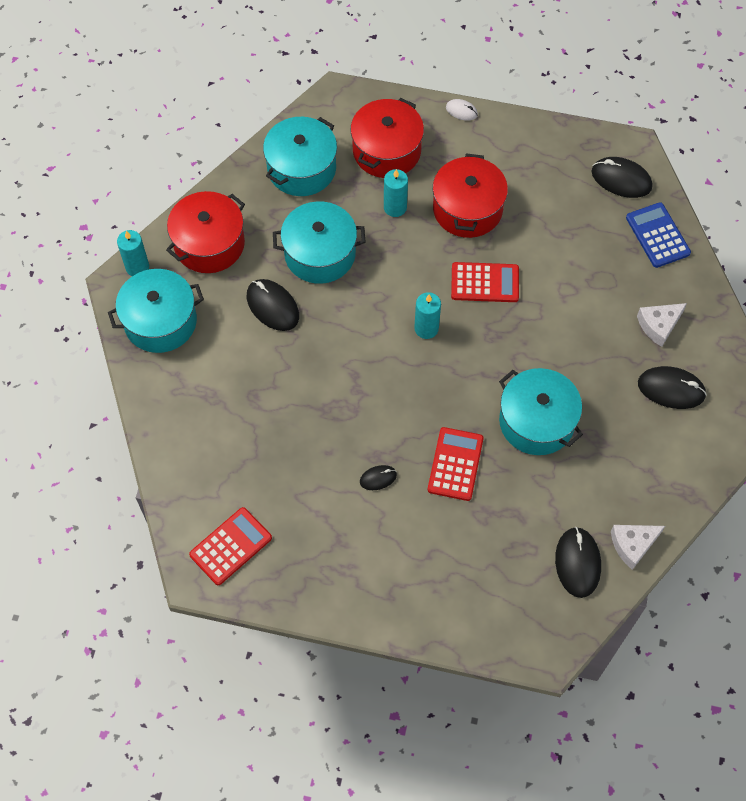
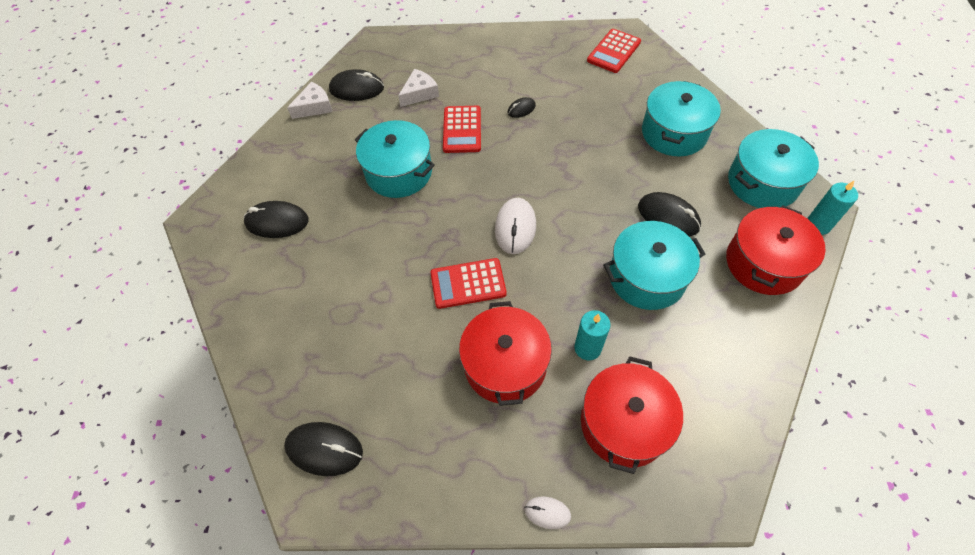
camera: 170 degrees right, 5 degrees down
turquoise pot [263,117,337,196] -> turquoise pot moved to [642,81,721,156]
turquoise candle [414,292,441,339] -> white mouse [495,198,536,254]
black mouse [555,527,601,598] -> black mouse turned 75 degrees counterclockwise [329,69,384,101]
blue calculator [626,202,691,268] -> none
white cheese [637,303,687,347] -> white cheese moved to [398,69,439,107]

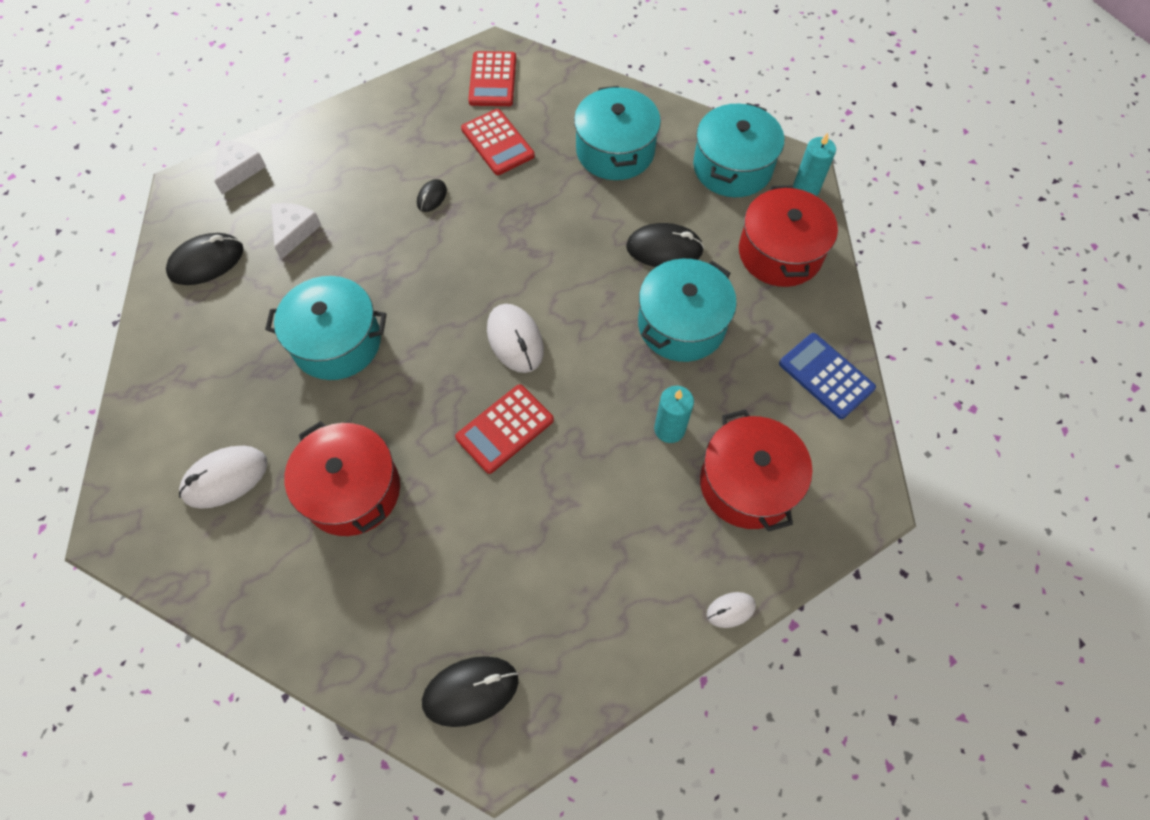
camera: 35 degrees left, 5 degrees up
black mouse [244,201,309,238] -> white mouse [179,446,268,509]
white cheese [287,82,332,119] -> white cheese moved to [214,141,266,195]
red calculator [443,106,481,153] -> red calculator moved to [461,109,535,175]
red pot [459,301,552,406] -> red pot moved to [284,421,400,536]
none -> blue calculator [779,333,876,419]

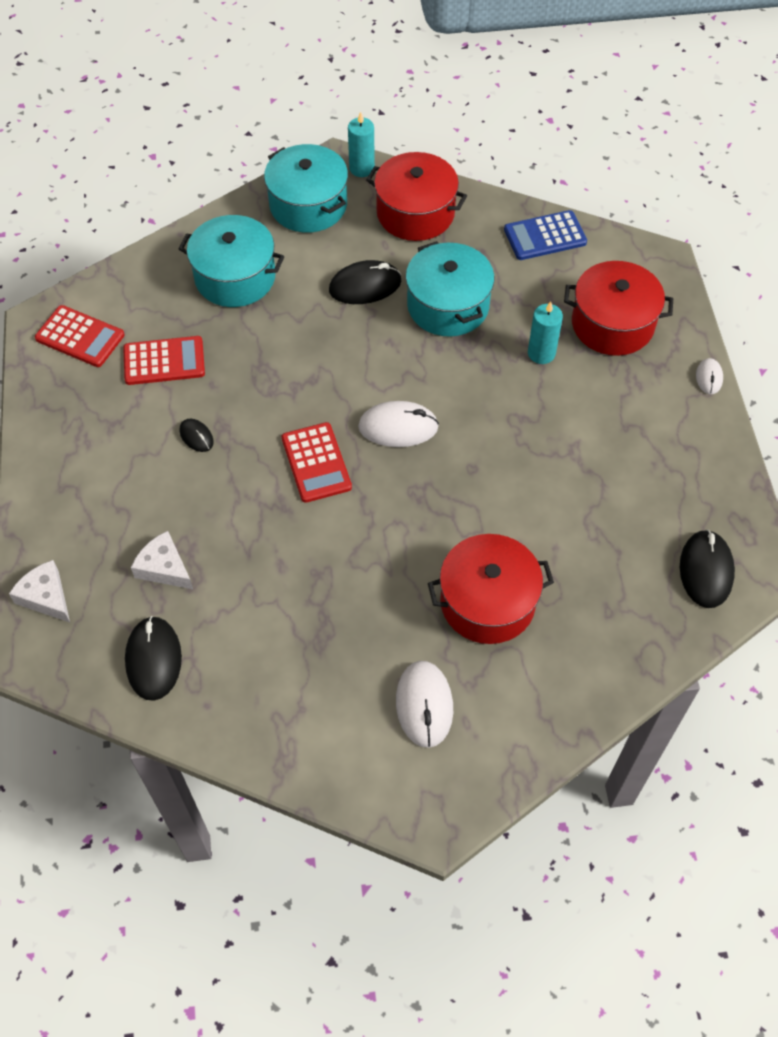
camera: 65 degrees left, 5 degrees down
turquoise pot [265,276,386,380] -> none
red calculator [455,384,554,474] -> red calculator moved to [282,422,352,503]
black mouse [626,223,704,267] -> black mouse turned 45 degrees clockwise [329,260,402,304]

